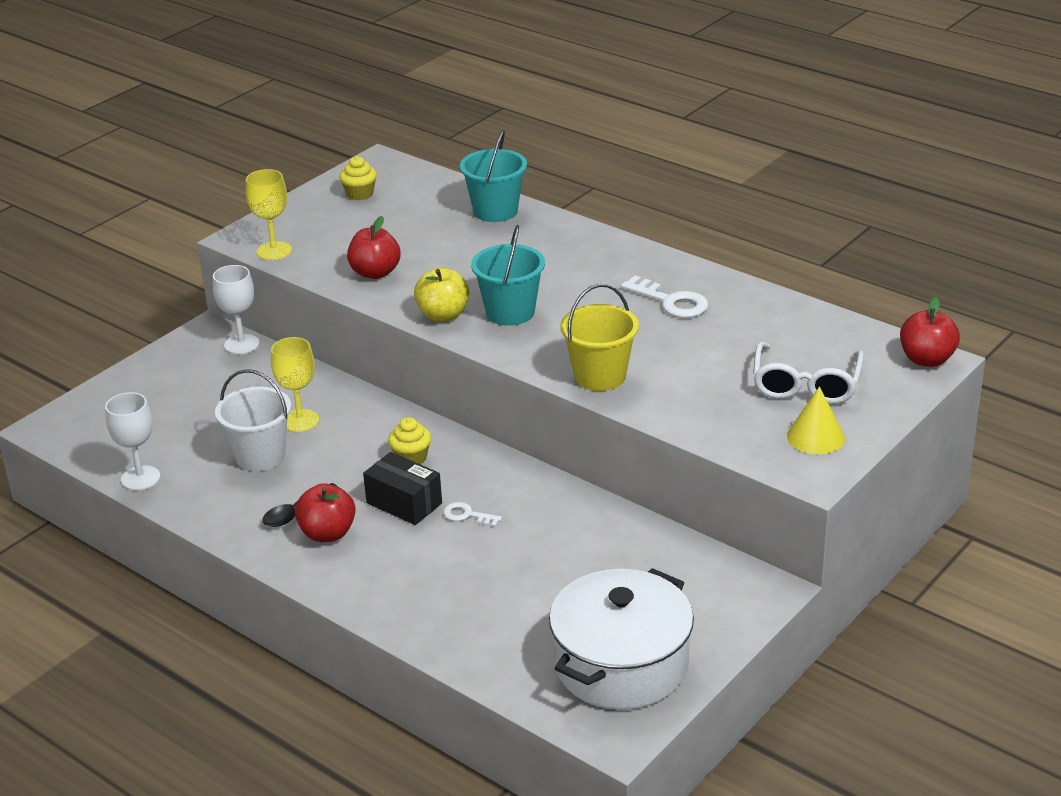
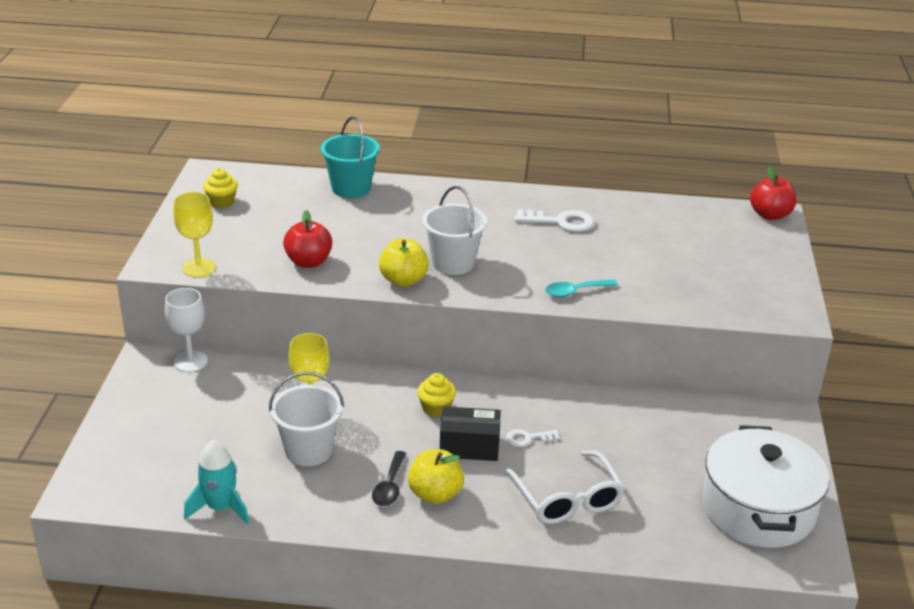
camera: 35 degrees left, 0 degrees up
white goblet [105,392,160,490] -> turquoise rocket [184,440,250,524]
red apple [295,483,356,542] -> yellow apple [408,449,464,504]
turquoise bucket [471,225,545,326] -> white bucket [422,186,487,275]
yellow bucket [560,284,639,391] -> turquoise spoon [545,280,618,297]
white glasses [753,342,864,404] -> white glasses moved to [505,451,625,524]
yellow cone [787,386,845,454] -> none

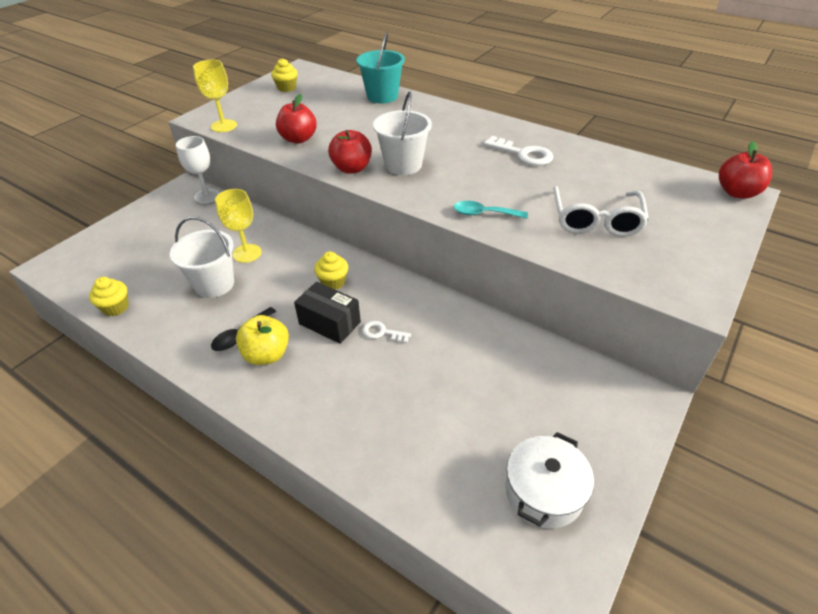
camera: 30 degrees right, 10 degrees up
turquoise rocket [184,440,250,524] -> yellow cupcake [89,277,129,316]
yellow apple [379,238,429,287] -> red apple [328,130,372,174]
white glasses [505,451,625,524] -> white glasses moved to [553,186,649,237]
white pot [702,425,830,548] -> white pot [505,432,594,528], size x0.62

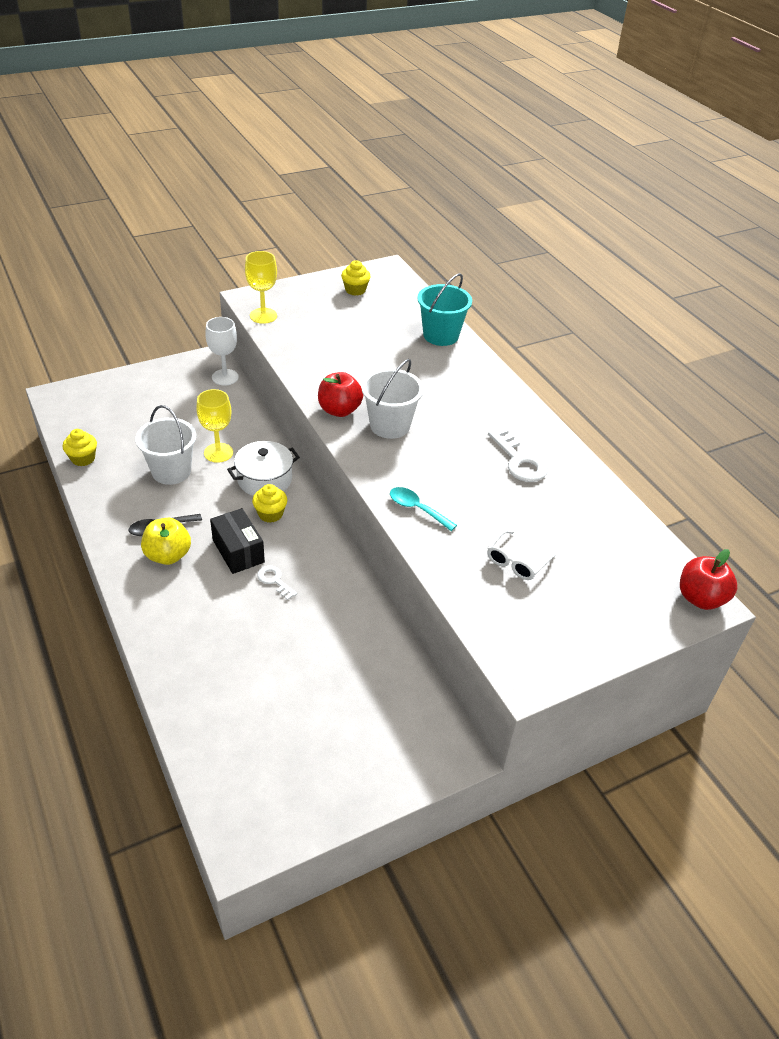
camera: 25 degrees right, 0 degrees up
red apple [276,94,317,143] -> none
white pot [505,432,594,528] -> white pot moved to [227,441,300,496]
white glasses [553,186,649,237] -> white glasses [487,530,556,580], size x0.61

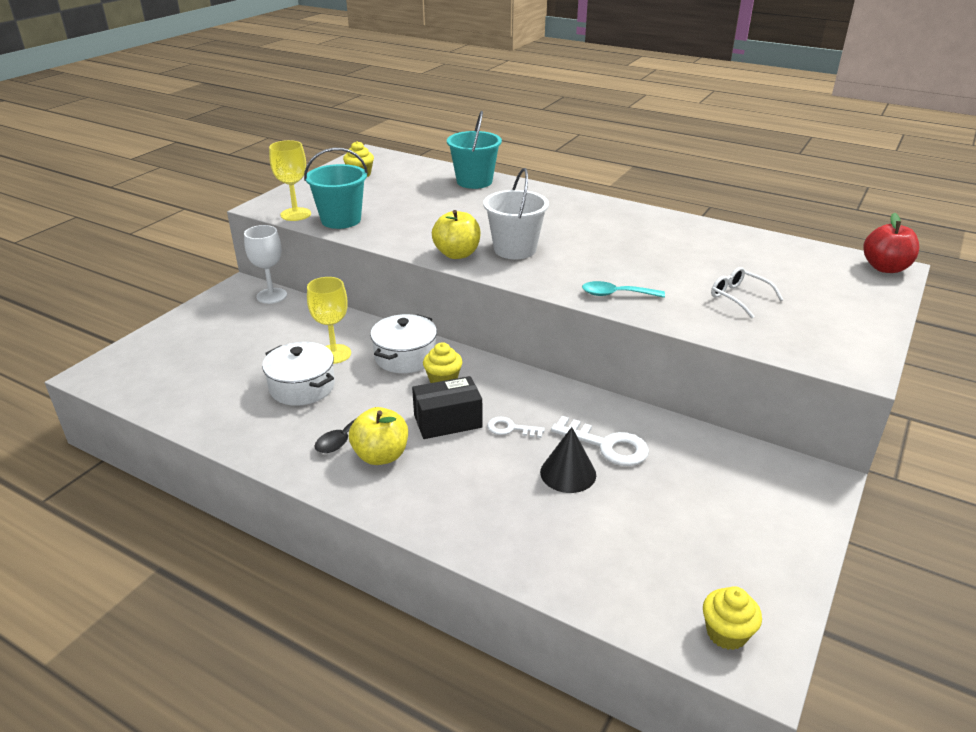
camera: 30 degrees left, 10 degrees down
yellow cupcake [63,429,97,466] -> yellow cupcake moved to [703,586,762,650]
white bucket [135,405,196,485] -> white pot [262,342,335,406]
black box [210,508,265,574] -> black box turned 45 degrees counterclockwise [412,376,482,439]
red apple [318,372,363,417] -> yellow apple [432,210,481,259]
white glasses [487,530,556,580] -> white glasses turned 135 degrees clockwise [711,267,784,318]
white key [488,428,548,482] -> white key moved to [551,416,649,466]
none -> turquoise bucket [304,148,368,229]
none -> black cone [540,427,596,493]

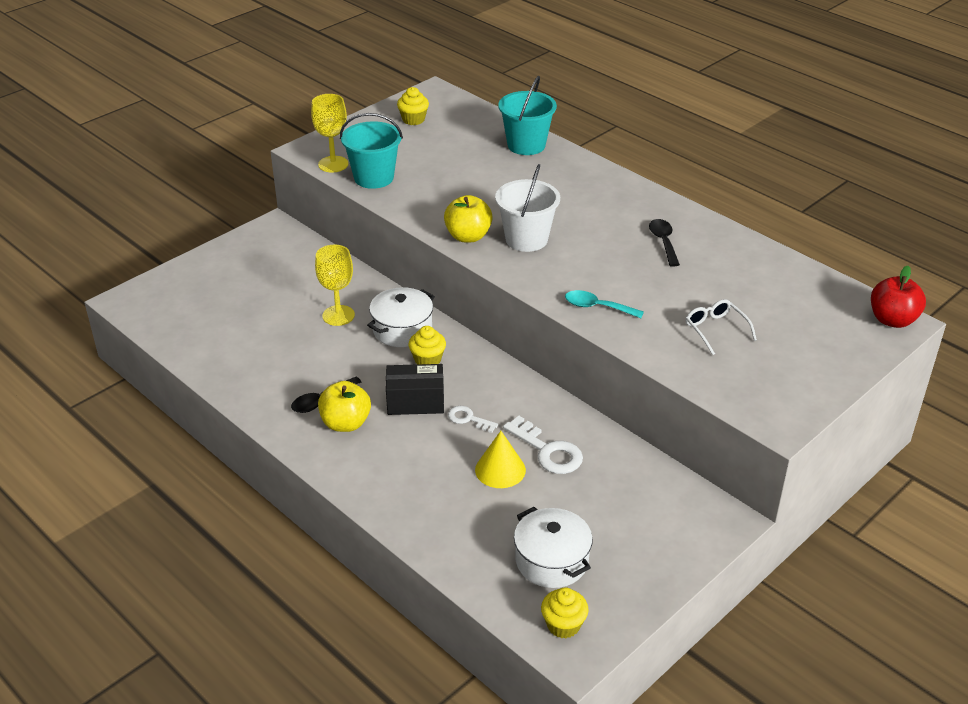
camera: 15 degrees right, 5 degrees up
white goblet [244,225,287,304] -> none
white pot [262,342,335,406] -> white pot moved to [514,507,593,588]
black cone [540,427,596,493] -> yellow cone [475,431,526,488]
none -> black spoon [649,219,680,267]

